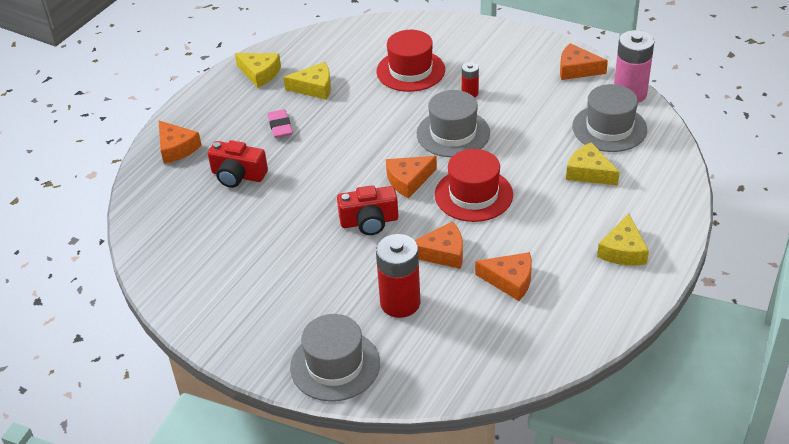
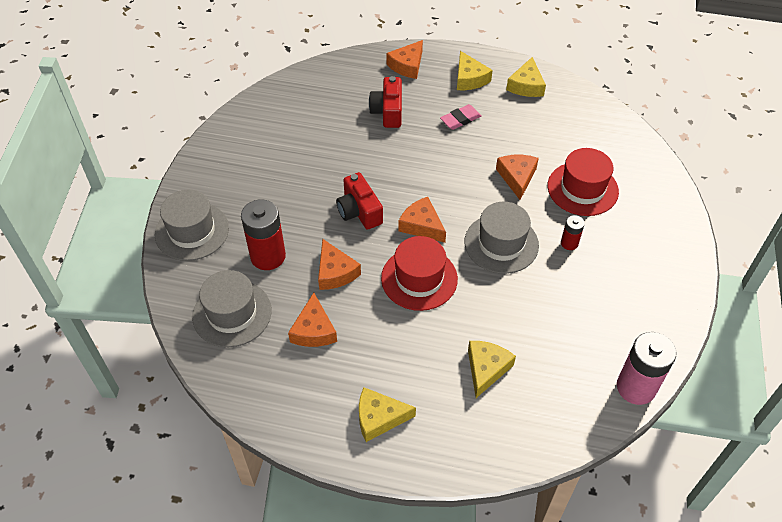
camera: 70 degrees right, 10 degrees up
yellow cheese [283,62,331,100] -> yellow cheese moved to [457,51,493,90]
orange cheese [560,43,608,80] -> orange cheese moved to [496,155,539,200]
grey hat [572,84,647,152] -> grey hat moved to [192,270,272,347]

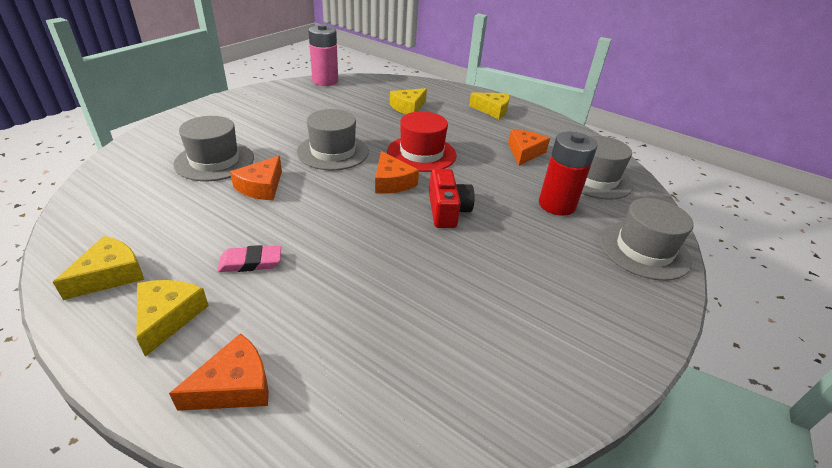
camera: 160 degrees left, 15 degrees down
orange cheese [318,239,361,290] -> none
red camera [369,76,402,128] -> none
red hat [548,148,619,216] -> grey hat [173,116,254,181]
red battery [561,215,585,250] -> none

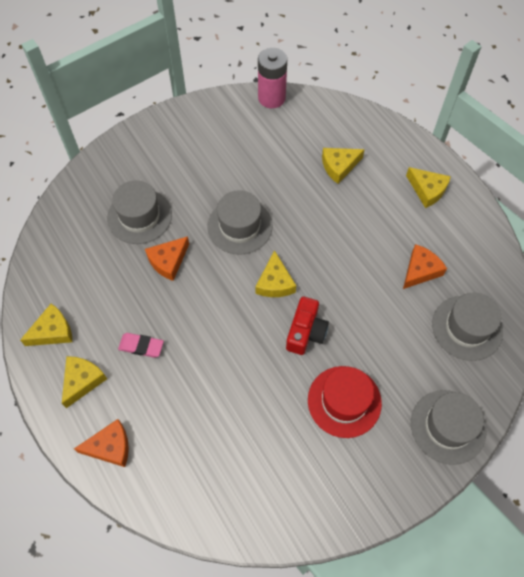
camera: 25 degrees right, 25 degrees up
orange cheese [375,151,419,194] -> yellow cheese [255,250,296,297]
red hat [387,112,456,172] -> red hat moved to [308,366,382,438]
red battery [539,132,598,216] -> none

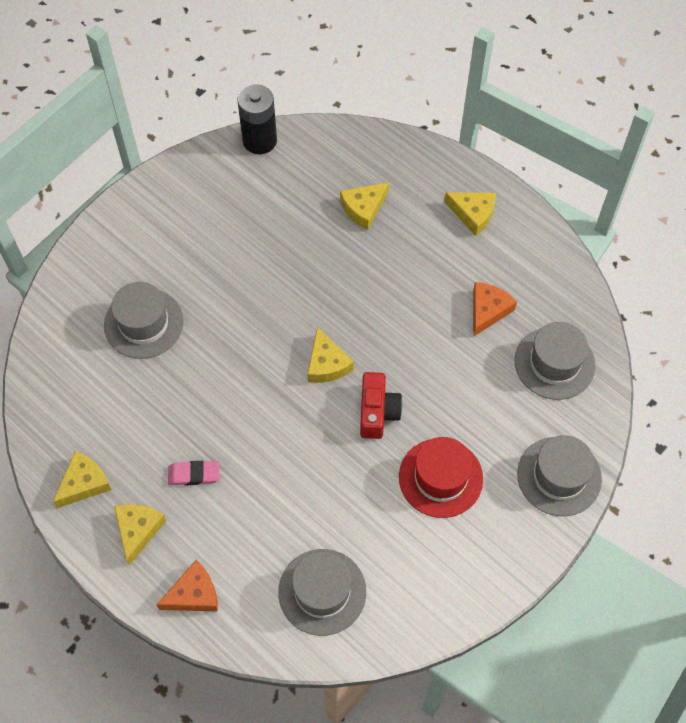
camera: 15 degrees left, 0 degrees up
orange cheese [145,236,189,281] -> none
grey hat [207,190,273,255] -> grey hat moved to [278,549,366,636]
pink battery [258,48,287,108] -> black battery [238,84,277,154]

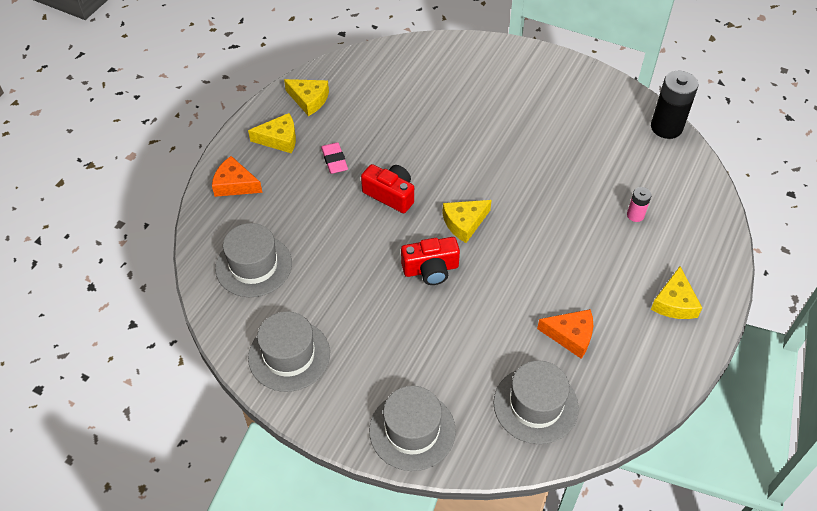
camera: 75 degrees right, 10 degrees down
grey hat [104,282,184,359] -> grey hat moved to [248,311,330,392]
orange cheese [157,560,218,611] -> orange cheese turned 150 degrees clockwise [212,156,262,197]
yellow cheese [340,182,389,230] -> pink battery [627,187,652,222]
red hat [399,437,483,518] -> none
none -> red camera [361,164,414,213]

